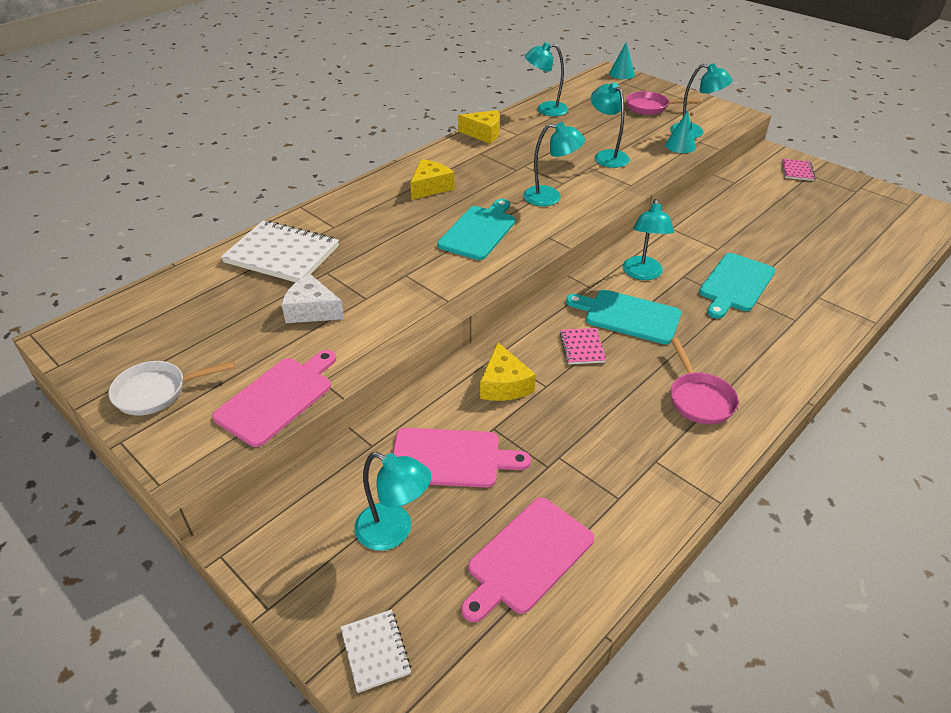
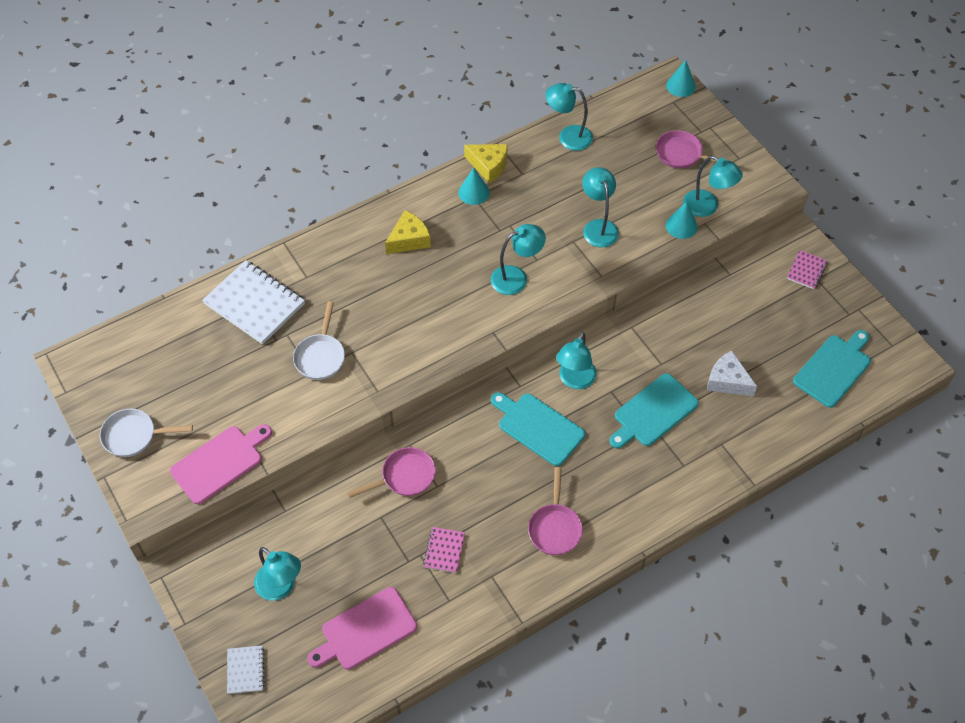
camera: 15 degrees right, 15 degrees up
white cheese [282,274,344,323] -> white cheese moved to [707,350,757,396]
pink cutting board [393,428,531,488] -> none
turquoise cutting board [437,199,516,260] -> turquoise cutting board moved to [793,330,871,408]
yellow cheese [480,342,536,401] -> pink pan [347,447,436,498]
turquoise lamp [523,122,585,206] -> turquoise lamp turned 45 degrees counterclockwise [491,224,546,295]
pink notebook [560,328,606,364] -> pink notebook moved to [423,527,465,573]
none -> white pan [293,301,345,380]
none -> turquoise cone [458,168,490,205]

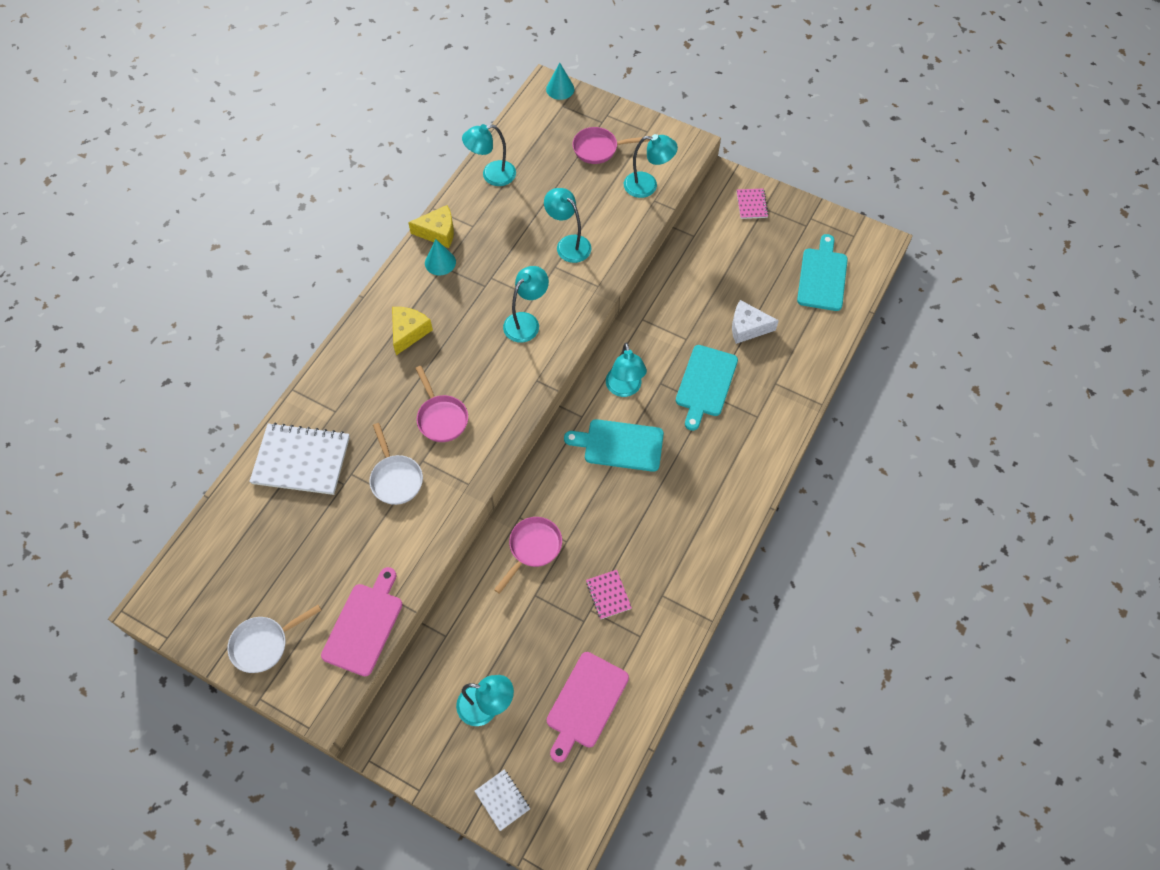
camera: 30 degrees left, 5 degrees up
pink pan [528,467,583,555] -> pink pan moved to [415,366,468,442]
turquoise cone [666,201,698,239] -> none

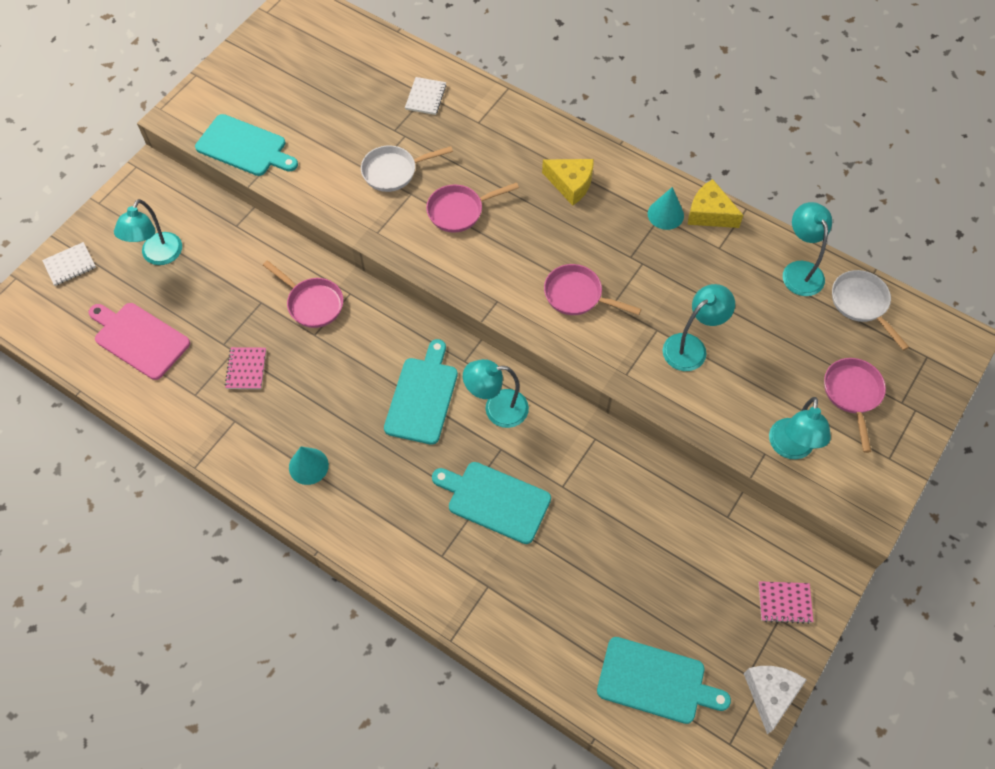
camera: 95 degrees right, 0 degrees up
white pan [227,605,321,673] -> white pan moved to [832,270,909,351]
white notebook [249,423,350,495] -> white notebook [405,77,446,115], size x0.49
pink cutting board [321,567,402,676] -> turquoise cutting board [195,114,298,176]
yellow cheese [408,205,454,248] -> yellow cheese turned 120 degrees clockwise [688,179,743,228]
turquoise lamp [503,266,549,343] -> pink pan [544,264,641,315]
turquoise cone [546,63,574,100] -> turquoise cone moved to [289,447,329,485]
pink notebook [586,570,632,619] -> pink notebook turned 75 degrees counterclockwise [225,347,266,389]
white cheese [732,300,779,344] -> white cheese moved to [744,666,807,734]

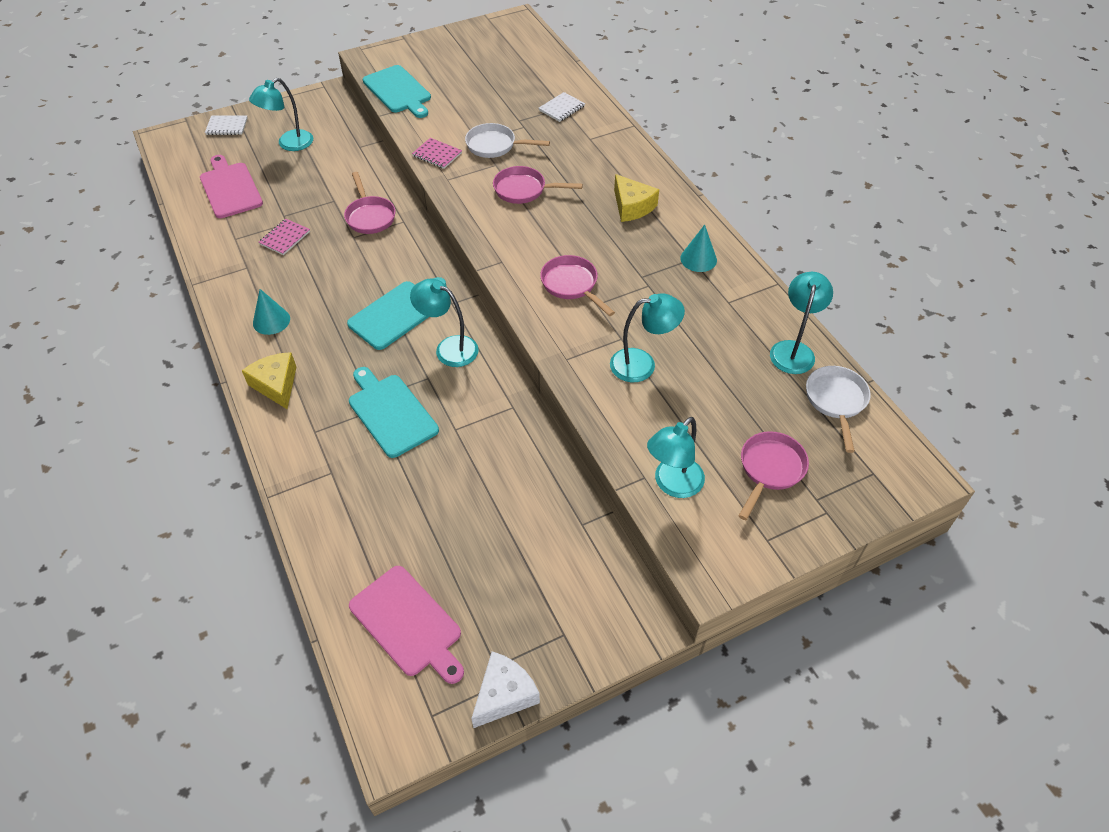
camera: 30 degrees right, 10 degrees down
turquoise cutting board [597,637,731,724] -> pink cutting board [349,566,464,684]
yellow cheese [688,179,743,228] -> yellow cheese moved to [242,352,296,409]
pink notebook [759,581,813,624] -> pink notebook moved to [412,138,462,169]

